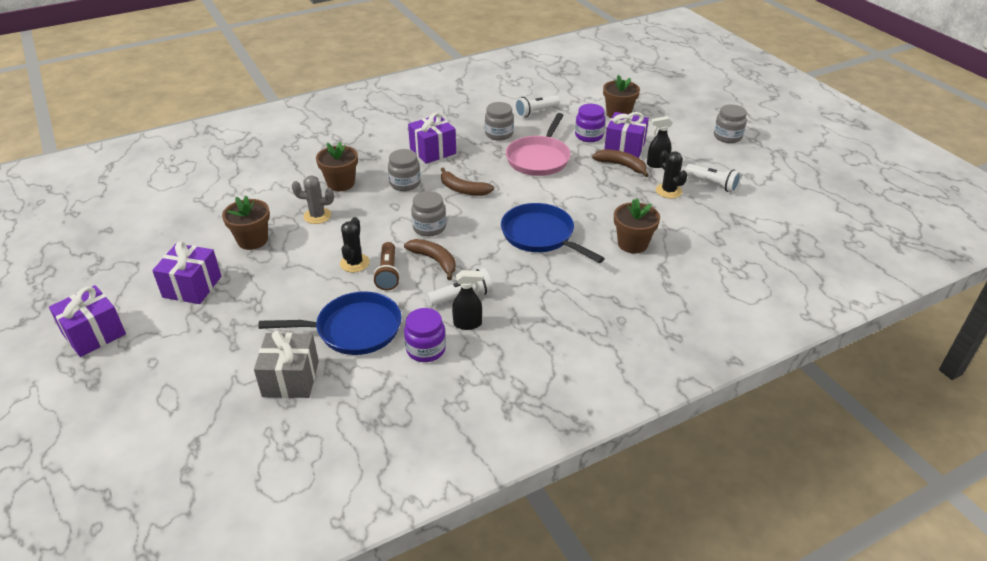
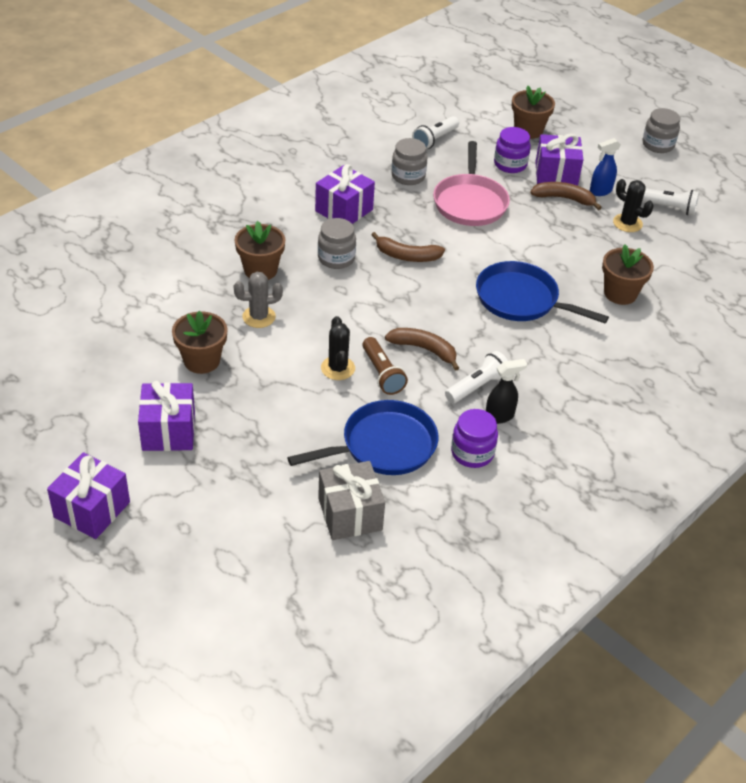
camera: 20 degrees left, 5 degrees up
grey jar [411,191,446,236] -> none
black spray bottle [647,116,673,168] -> blue spray bottle [590,138,621,196]

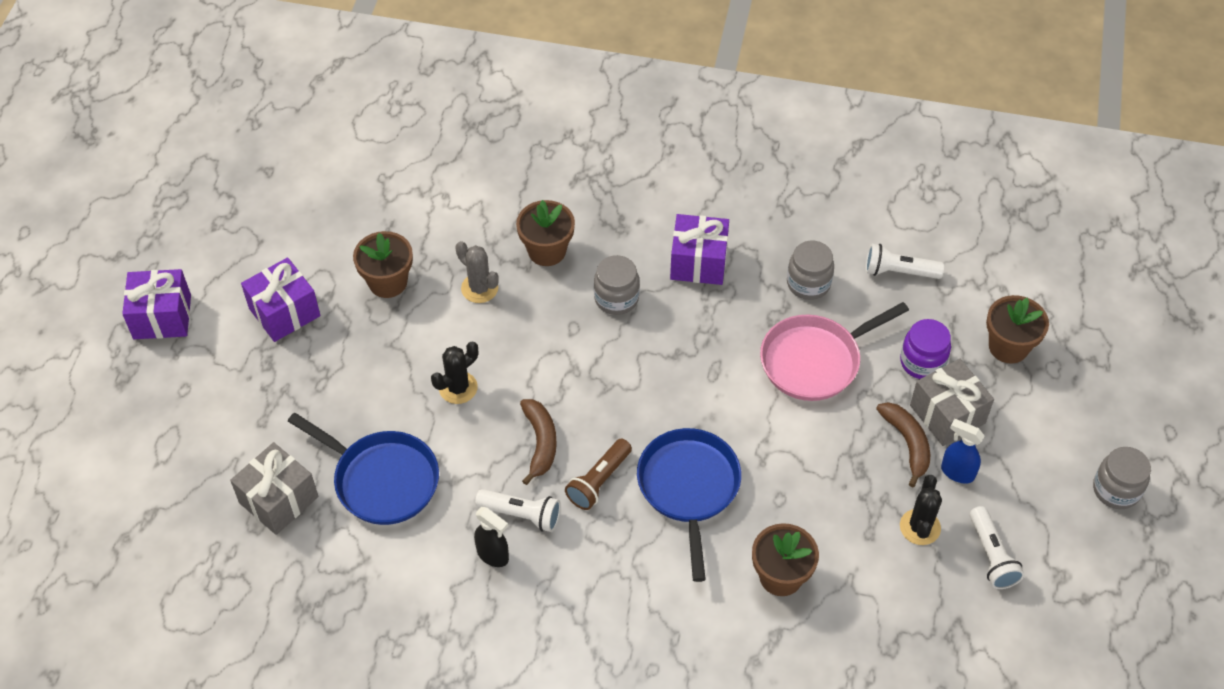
camera: 60 degrees right, 10 degrees up
brown flashlight [362,337,408,395] -> brown flashlight moved to [565,439,632,510]
brown banana [371,232,445,262] -> none
purple jar [451,409,498,468] -> none
purple gift [535,134,583,186] -> grey gift [910,359,994,446]

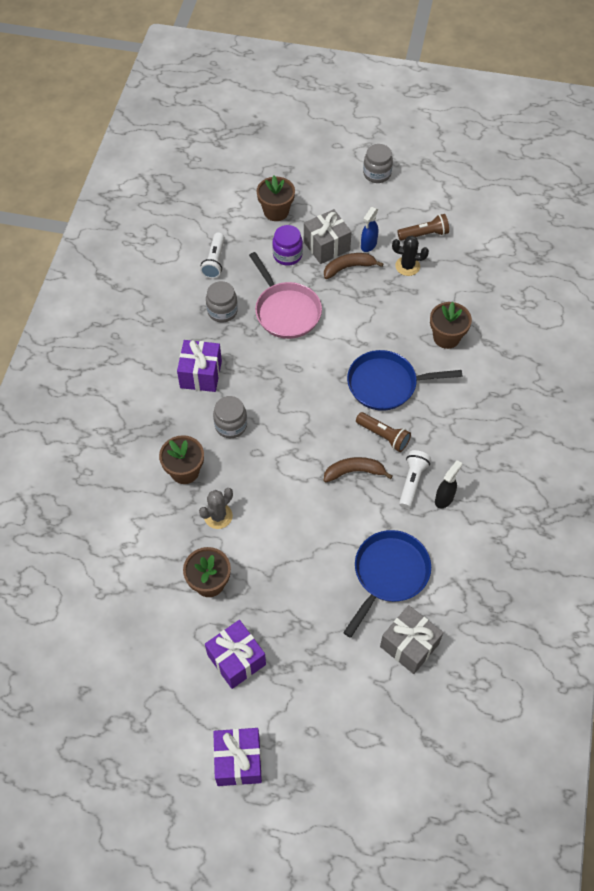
camera: 90 degrees left, 5 degrees up
black cactus [431,342,478,404] -> none
white flashlight [970,506,1025,589] -> brown flashlight [397,214,449,241]

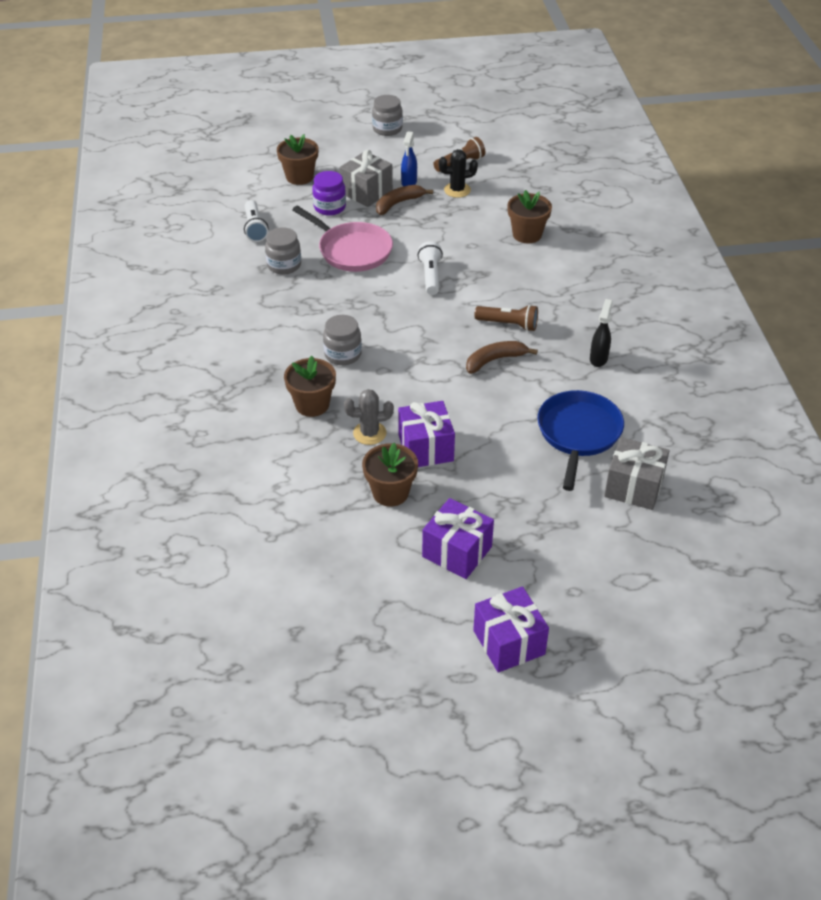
camera: 20 degrees left, 15 degrees down
purple gift [177,340,222,392] -> purple gift moved to [398,401,455,467]
grey cactus [199,488,233,529] -> grey cactus turned 60 degrees clockwise [344,389,394,445]
blue pan [347,350,462,411] -> none
white flashlight [399,450,431,509] -> white flashlight moved to [418,241,443,295]

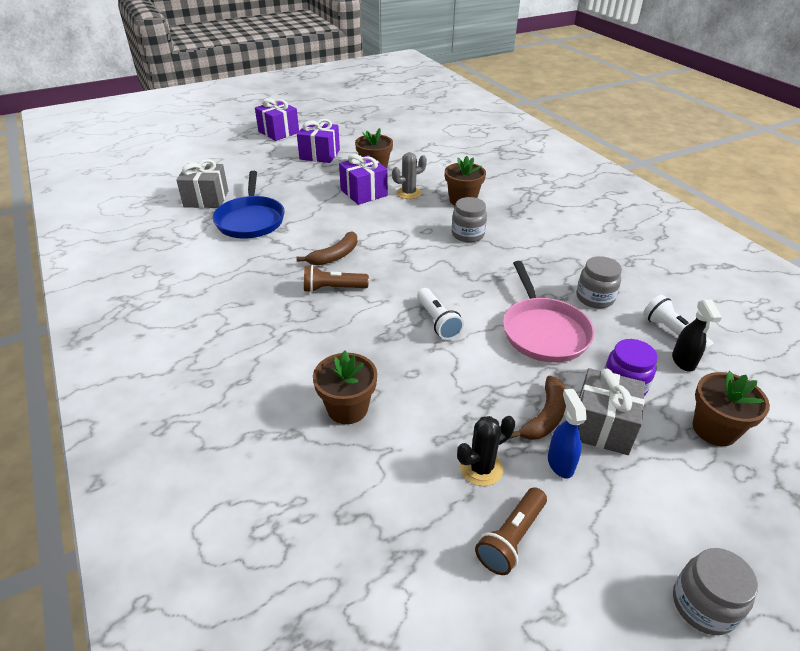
camera: 160 degrees right, 5 degrees down
pink pan [292,206,393,272] -> pink pan turned 120 degrees counterclockwise [503,261,594,363]
black spray bottle [590,299,613,367] -> black spray bottle moved to [672,300,722,372]

